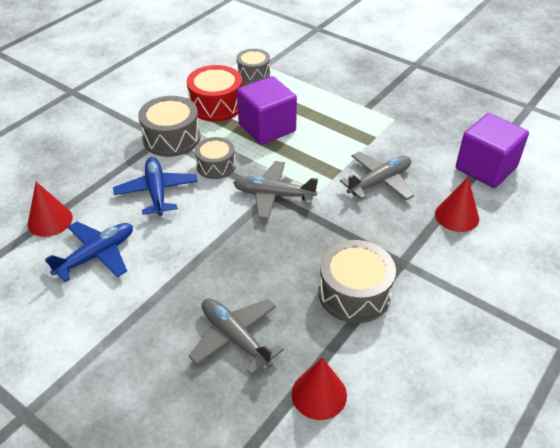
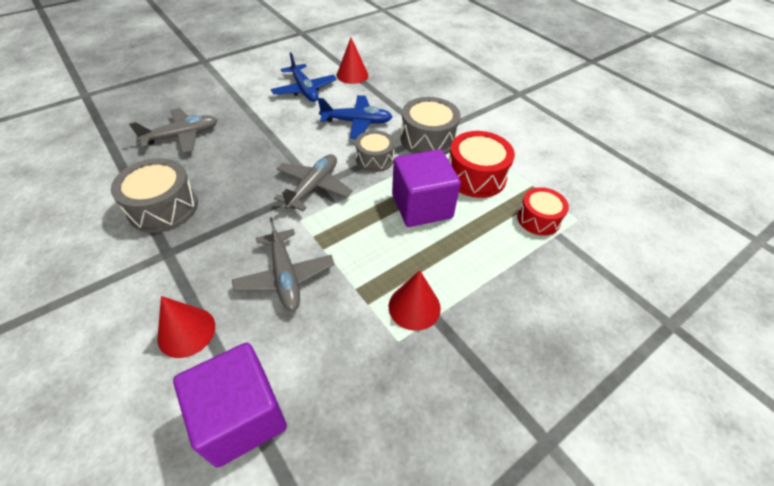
camera: 105 degrees right, 5 degrees up
grey drum [236,49,270,83] -> red drum [517,187,569,236]
red cone [292,358,347,420] -> red cone moved to [389,270,441,331]

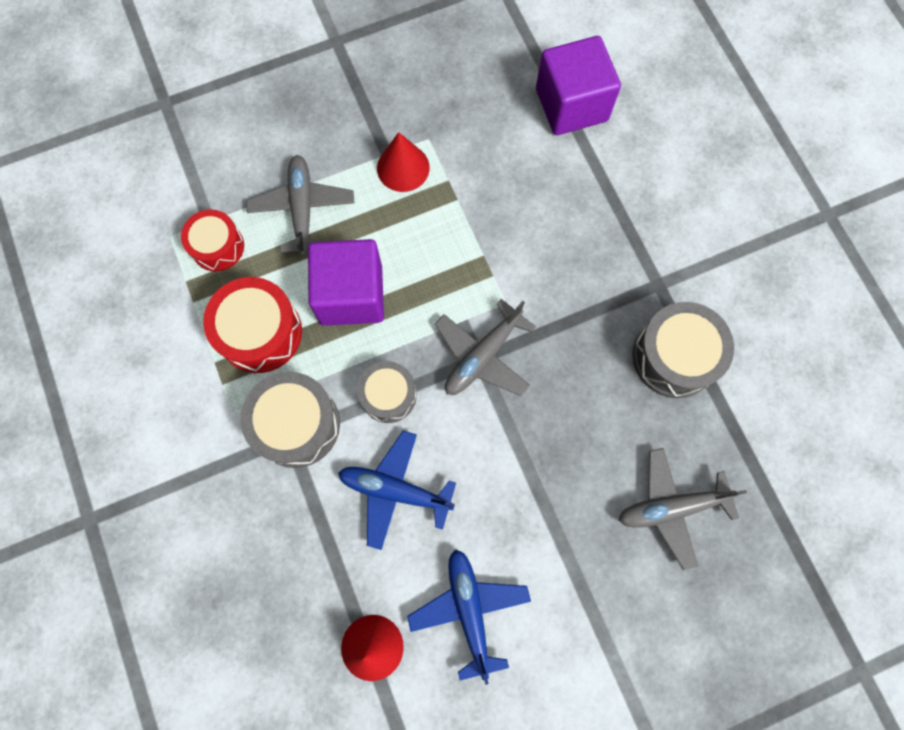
camera: 165 degrees left, 25 degrees up
red cone [157,296,215,358] -> none
grey plane [232,217,335,311] -> grey plane moved to [246,155,354,256]

